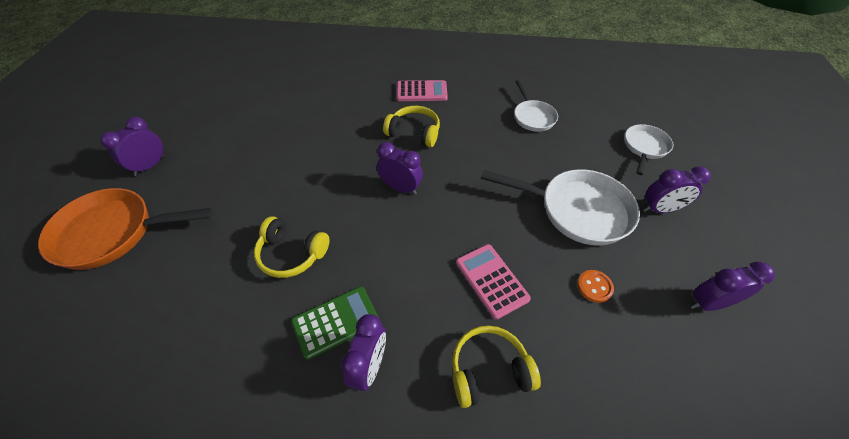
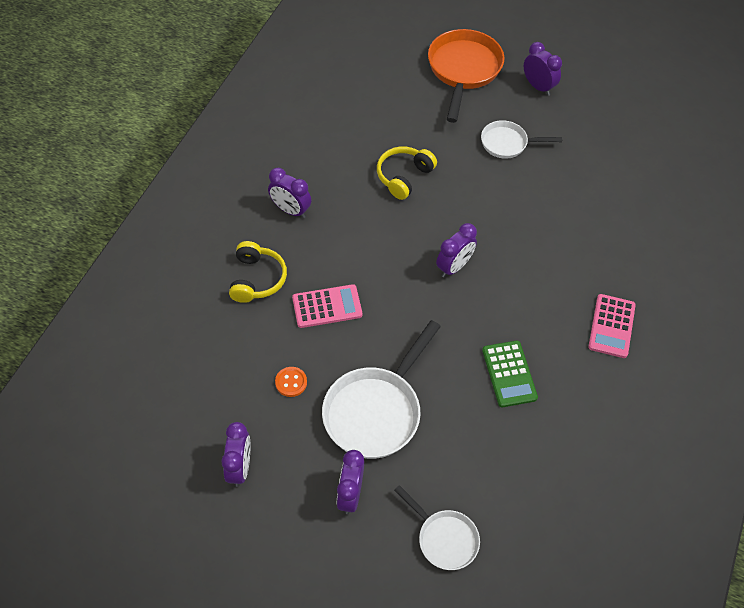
camera: 105 degrees right, 5 degrees up
green calculator [291,286,379,360] -> green calculator moved to [482,341,538,407]
yellow headphones [383,106,440,147] -> none
white pan [514,80,558,132] -> white pan moved to [481,120,562,159]

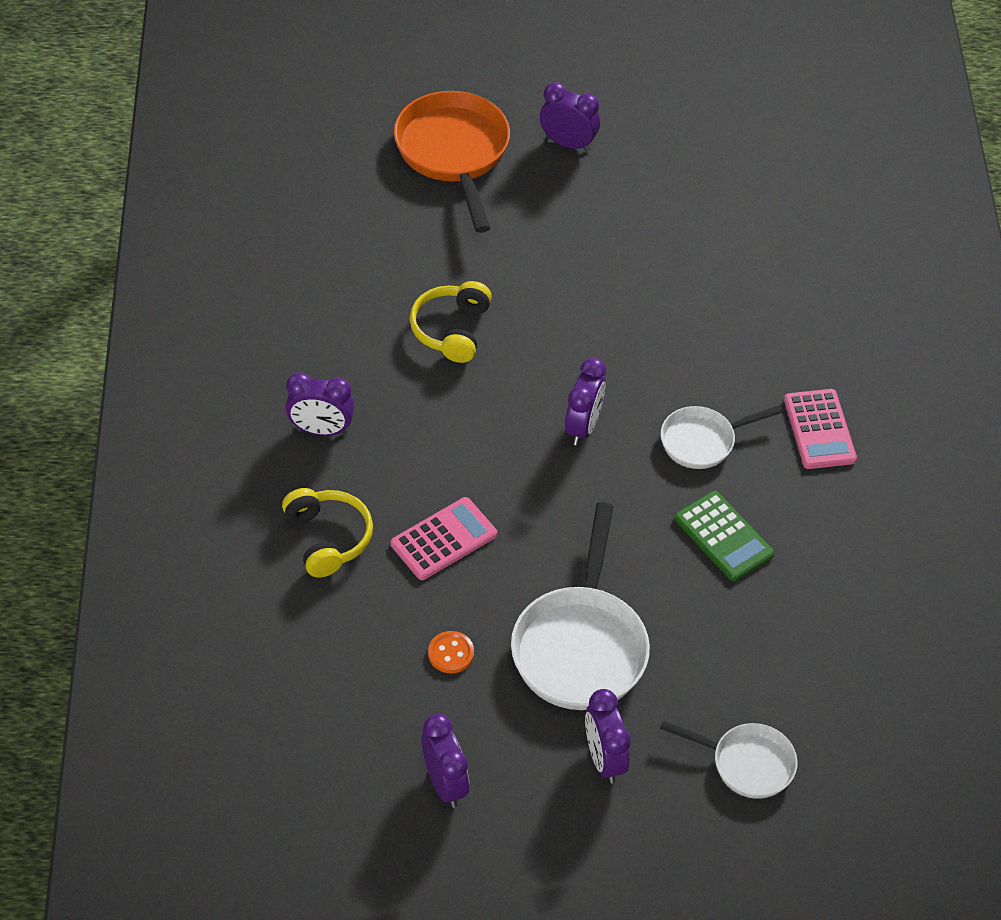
camera: 25 degrees left, 5 degrees down
white pan [481,120,562,159] -> white pan moved to [661,405,782,469]

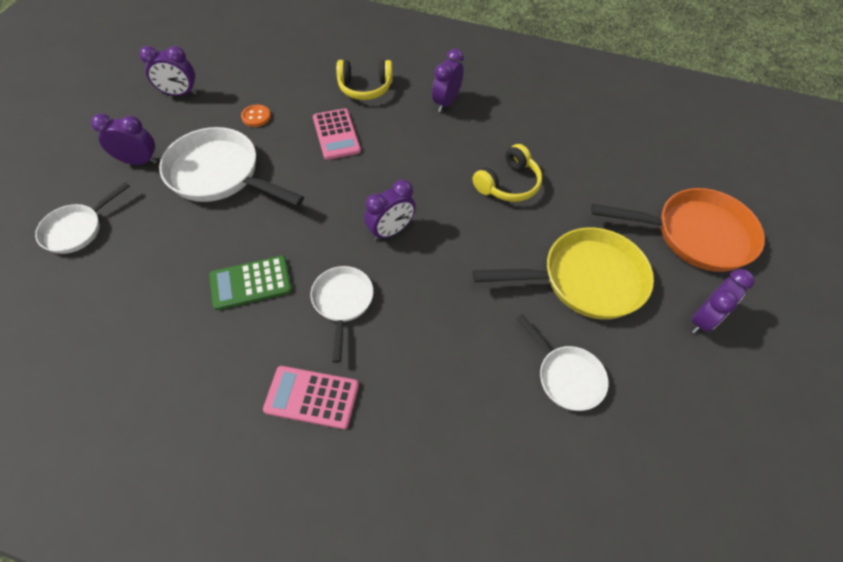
camera: 110 degrees right, 5 degrees up
yellow headphones [410,281,492,363] -> yellow headphones turned 105 degrees clockwise [473,144,542,202]
purple clock [565,358,606,445] -> purple clock turned 75 degrees counterclockwise [364,180,416,241]
none -> yellow pan [472,227,654,320]
none -> white pan [516,314,609,411]

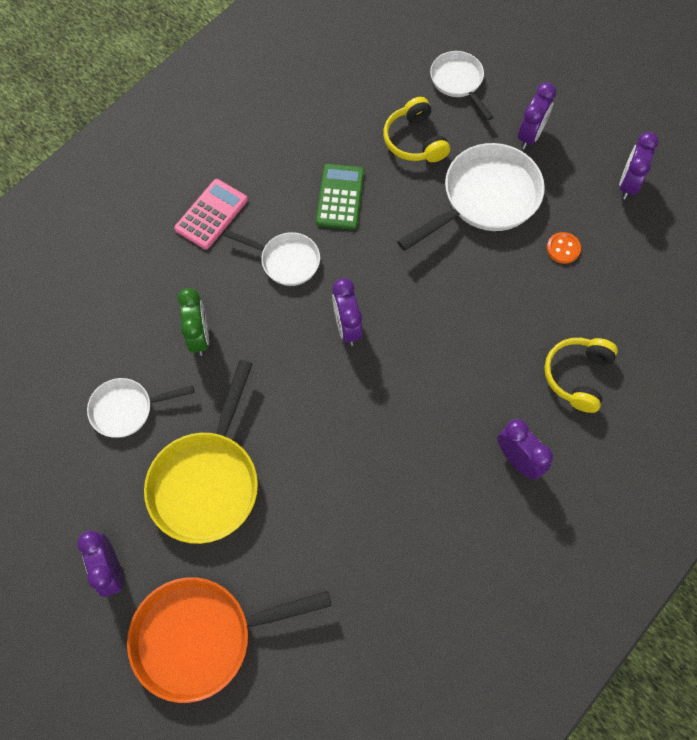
camera: 115 degrees right, 10 degrees up
pink calculator [313,108,361,160] -> none
yellow headphones [473,144,542,202] -> yellow headphones moved to [383,97,450,162]
orange pan [591,188,765,272] -> orange pan turned 45 degrees clockwise [127,577,331,703]
none -> green clock [178,288,209,356]

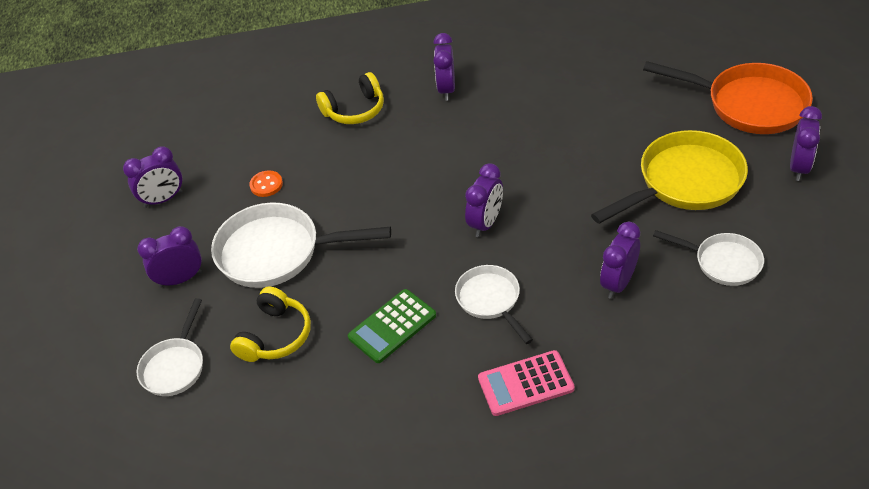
camera: 135 degrees left, 20 degrees down
green clock [178,288,209,356] -> purple clock [600,222,640,299]

